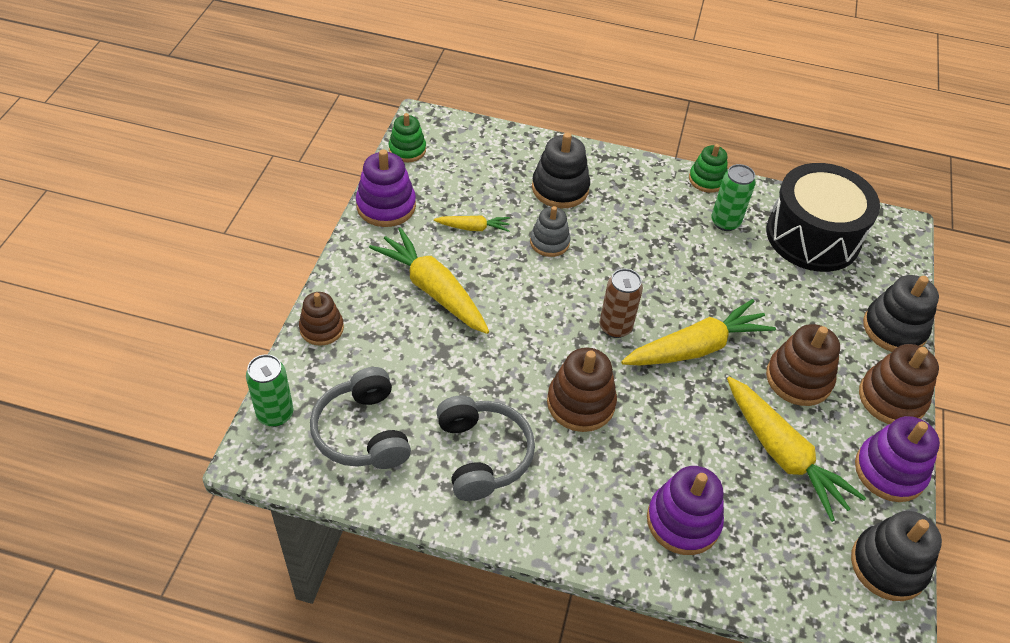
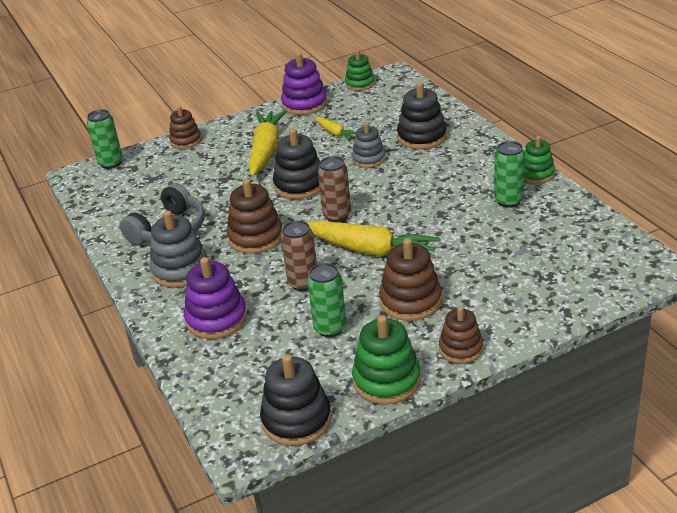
camera: 55 degrees right, 15 degrees down
grey headphones [310,367,411,469] -> none
yellow carrot [727,376,866,522] -> green can [307,263,346,337]
black drum [766,163,880,272] -> none
purple stacking toy [855,416,940,502] -> green stacking toy [352,315,421,404]
brown stacking toy [859,344,939,424] -> brown stacking toy [439,306,483,363], size x0.66
black stacking toy [863,275,939,352] -> black stacking toy moved to [273,128,320,199]
none -> grey stacking toy [149,210,207,288]
none -> brown can [281,220,317,291]

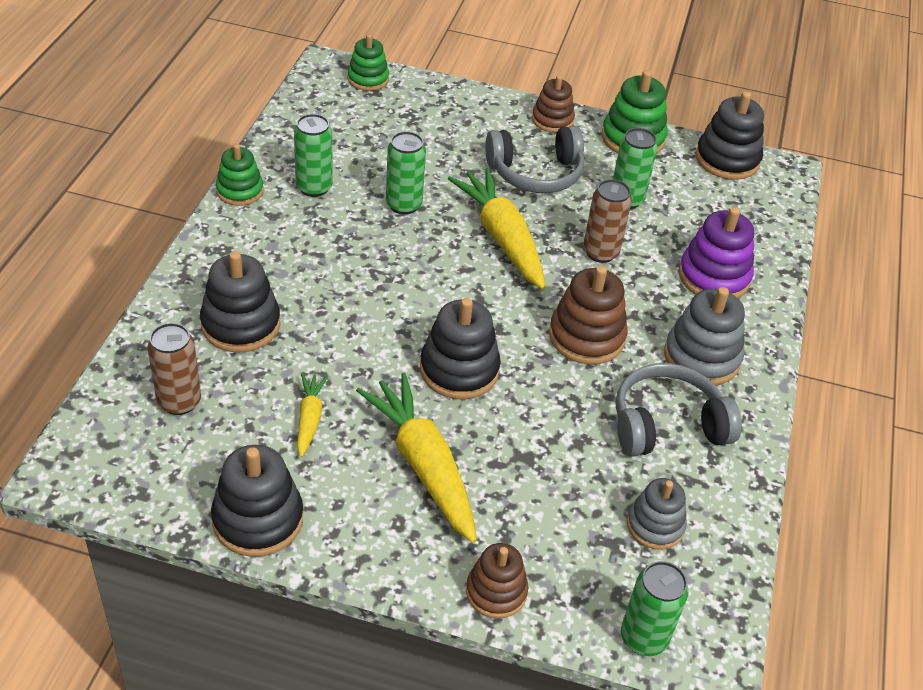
camera: 145 degrees left, 10 degrees up
yellow carrot [248,110,287,176] -> yellow carrot turned 105 degrees clockwise [356,373,477,543]
purple stacking toy [281,52,327,115] -> black stacking toy [211,445,303,557]
brown can [318,156,351,222] -> brown can moved to [147,323,201,415]
green stacking toy [345,50,375,91] -> green stacking toy moved to [347,34,389,91]
grey stacking toy [352,122,386,168] -> grey stacking toy moved to [627,478,687,550]
brown stacking toy [379,238,442,321] -> grey headphones [485,126,585,193]
none -> green can [386,131,426,215]

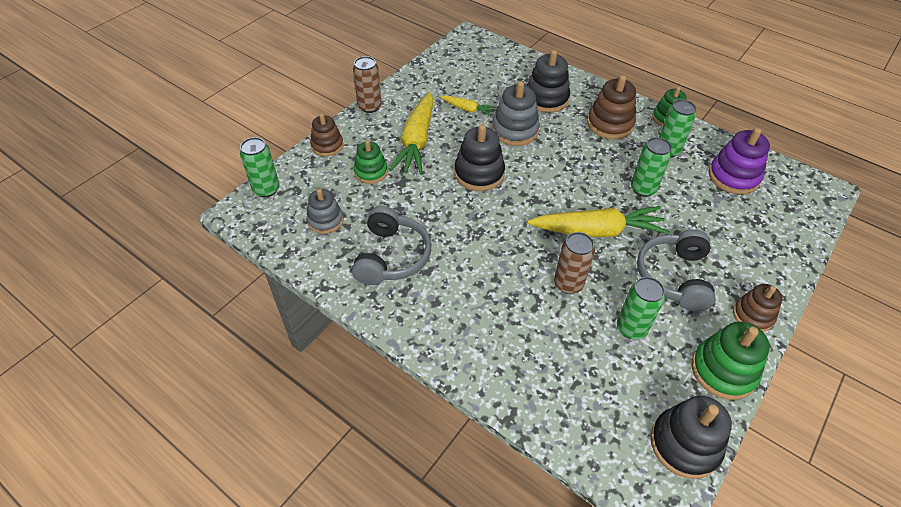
camera: 115 degrees right, 5 degrees up
brown can [147,323,201,415] -> brown can moved to [353,56,382,113]
black stacking toy [211,445,303,557] -> none
green stacking toy [347,34,389,91] -> green stacking toy moved to [354,140,388,184]
yellow carrot [356,373,477,543] -> yellow carrot turned 105 degrees clockwise [389,92,434,175]
brown stacking toy [549,266,628,365] -> brown stacking toy moved to [587,75,636,139]
grey stacking toy [664,287,745,386] -> grey stacking toy moved to [492,81,540,146]
purple stacking toy [678,207,754,298] -> purple stacking toy moved to [709,128,770,195]

